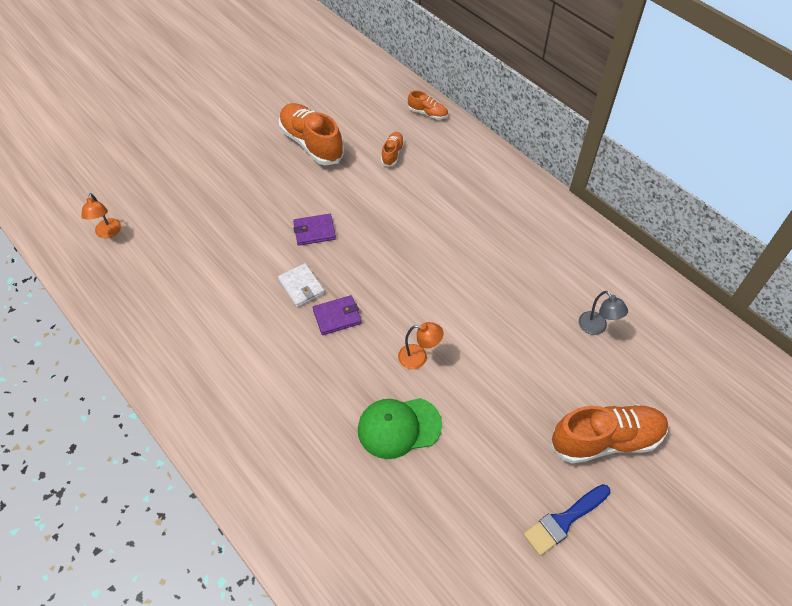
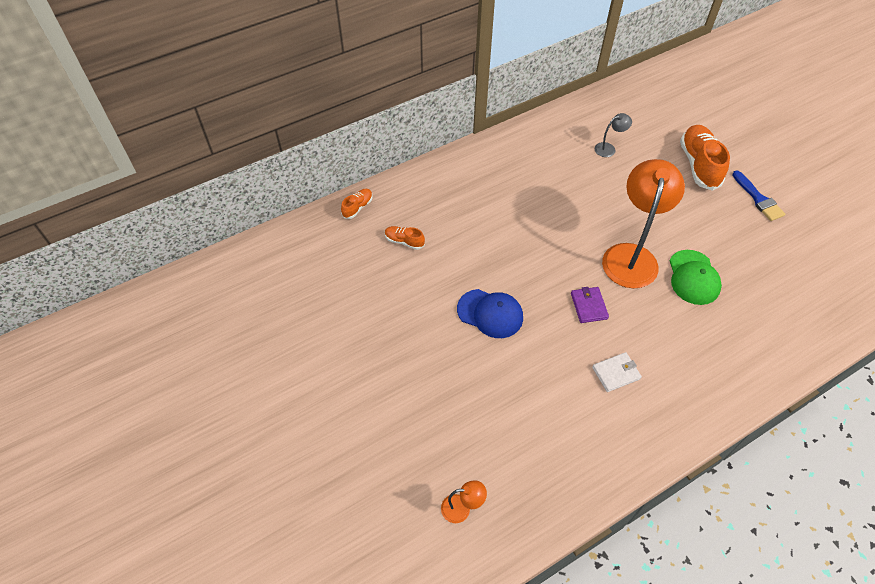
camera: 80 degrees left, 0 degrees up
white wallet [278,263,325,307] -> white wallet moved to [592,352,642,392]
orange shoe [279,103,344,165] -> none
purple wallet [293,214,336,246] -> blue cap [457,289,523,338]
orange lamp [398,322,443,369] -> orange lamp [602,159,685,288], size x2.38

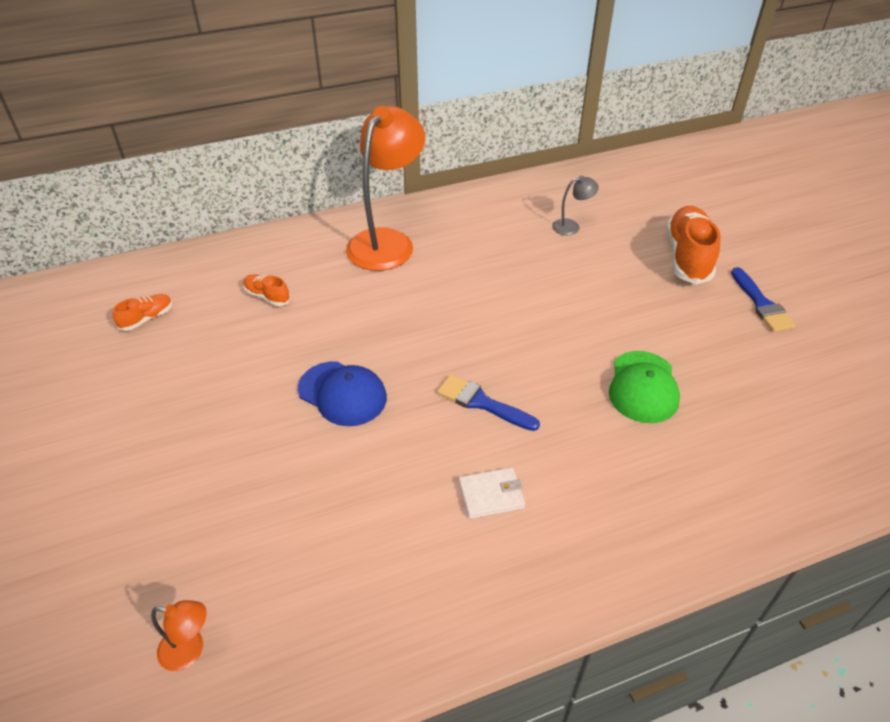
camera: 10 degrees right, 10 degrees down
orange shoe [341,189,373,219] -> orange shoe moved to [113,294,173,331]
purple wallet [571,287,609,323] -> blue brush [437,374,540,431]
orange lamp [602,159,685,288] -> orange lamp moved to [346,106,425,271]

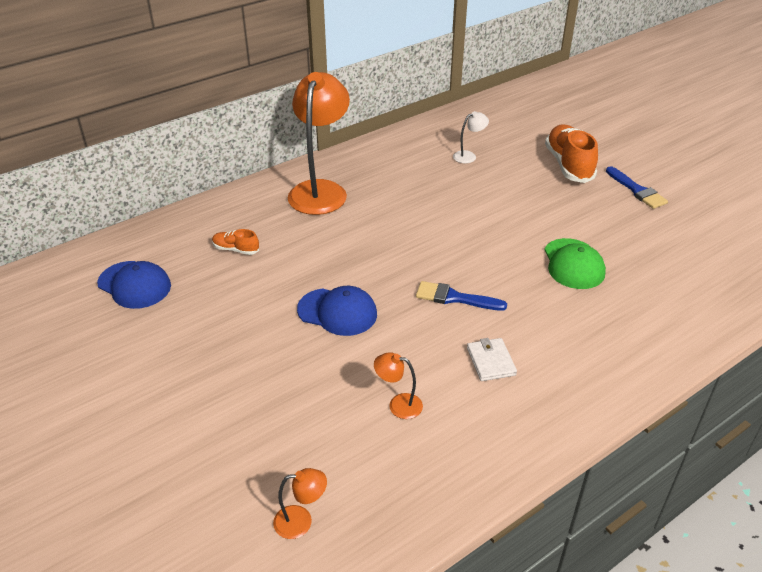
camera: 15 degrees left, 5 degrees down
orange shoe [113,294,173,331] -> blue cap [97,261,171,309]
white wallet [459,467,525,519] -> white wallet turned 75 degrees counterclockwise [467,338,517,381]
grey lamp [552,176,599,235] -> white lamp [453,111,489,163]
none -> orange lamp [374,352,423,419]

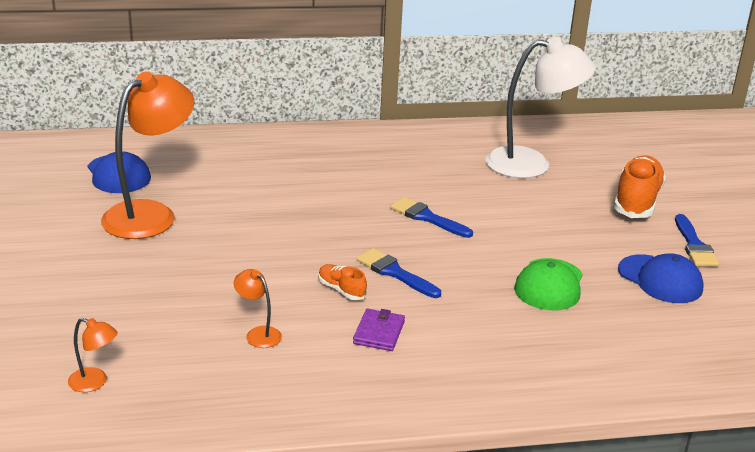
camera: 25 degrees right, 10 degrees down
orange shoe [212,229,259,255] -> orange shoe moved to [318,264,367,300]
orange lamp [288,72,350,215] -> orange lamp moved to [101,71,194,239]
blue cap [297,286,377,336] -> blue cap moved to [618,253,704,303]
white lamp [453,111,489,163] -> white lamp [485,37,596,178], size x2.38
white wallet [467,338,517,381] -> purple wallet [353,309,405,351]
none -> blue brush [390,197,473,238]

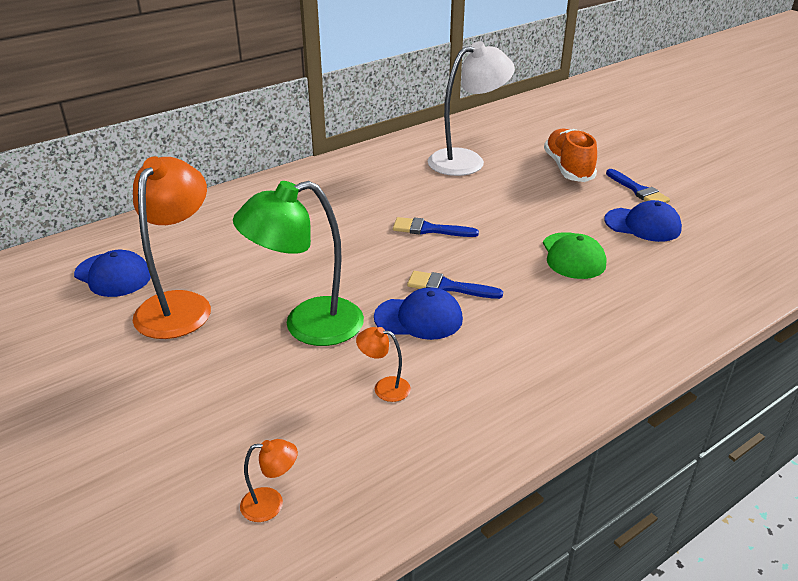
camera: 25 degrees left, 5 degrees up
orange shoe [318,264,367,300] -> blue cap [374,287,463,340]
purple wallet [353,309,405,351] -> none
none -> green lamp [233,181,364,346]

